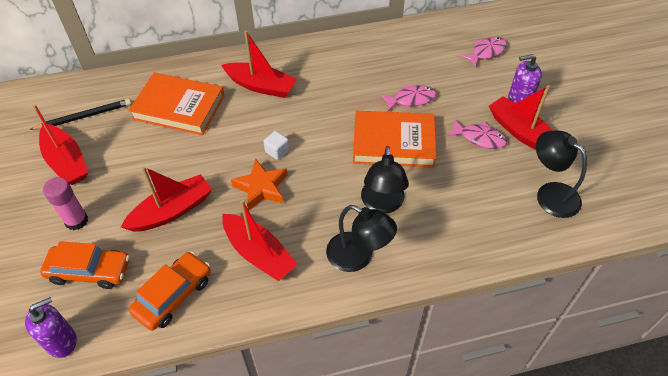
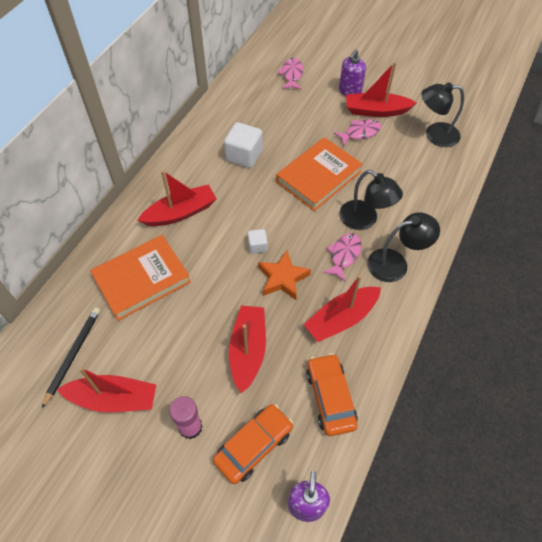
camera: 50 degrees left, 5 degrees up
red boat [222,200,298,281] -> red boat turned 150 degrees clockwise [304,275,381,342]
pink fish [380,84,437,111] -> pink fish moved to [323,233,362,282]
none -> white cube [224,122,262,168]

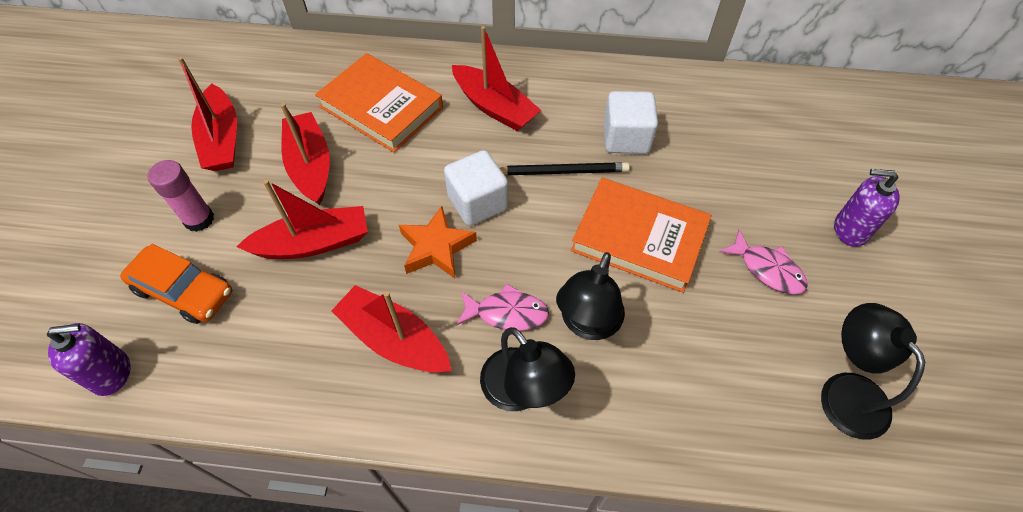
camera: 70 degrees right, 0 degrees up
black pencil [42,307,100,408] -> black pencil moved to [500,162,630,175]
white cube [248,229,268,254] -> white cube [444,150,508,226], size x1.86
pink fish [277,58,304,90] -> none
orange car [306,353,358,436] -> none
red boat [346,62,417,117] -> red boat moved to [280,103,330,205]

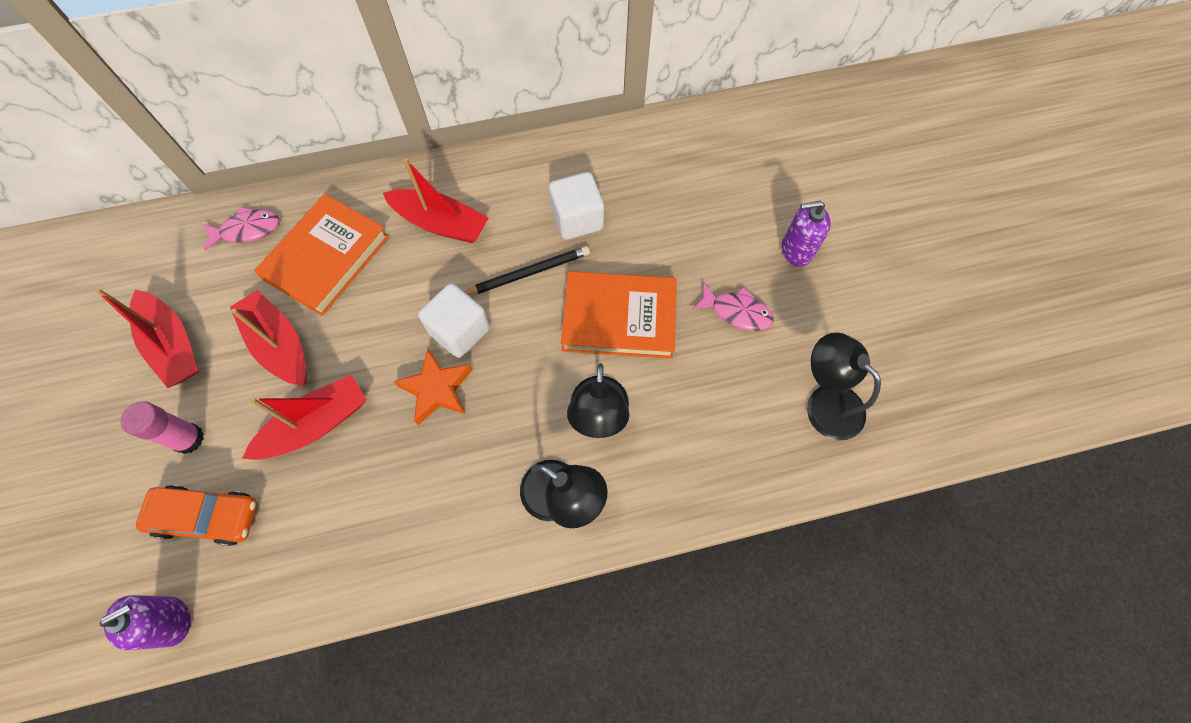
camera: 20 degrees left, 10 degrees up
orange book [315,53,443,152] -> orange book turned 75 degrees counterclockwise [254,194,389,316]
red boat [331,285,452,373] -> none
pink fish [456,283,549,331] -> pink fish moved to [203,207,279,251]

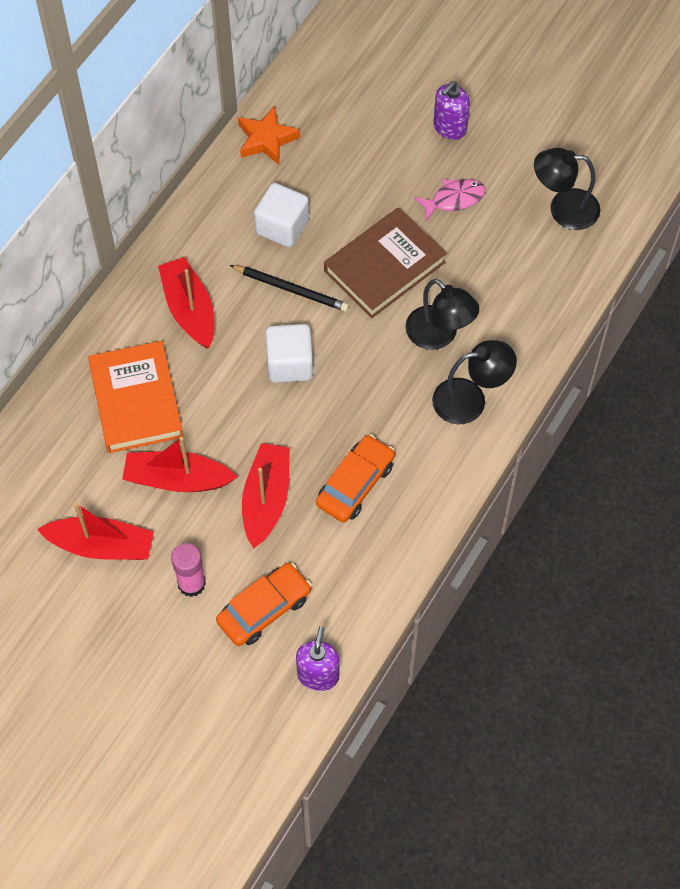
camera: 45 degrees left, 5 degrees down
pink fish [203,207,279,251] -> none
red boat [383,158,489,243] -> red boat turned 90 degrees counterclockwise [158,257,214,348]
orange star [393,348,472,425] -> orange star moved to [238,106,300,165]
black pencil [464,246,590,295] -> black pencil turned 90 degrees clockwise [230,265,349,312]
orange book [561,271,677,359] -> brown book [324,208,447,318]
none -> orange car [316,435,395,523]

